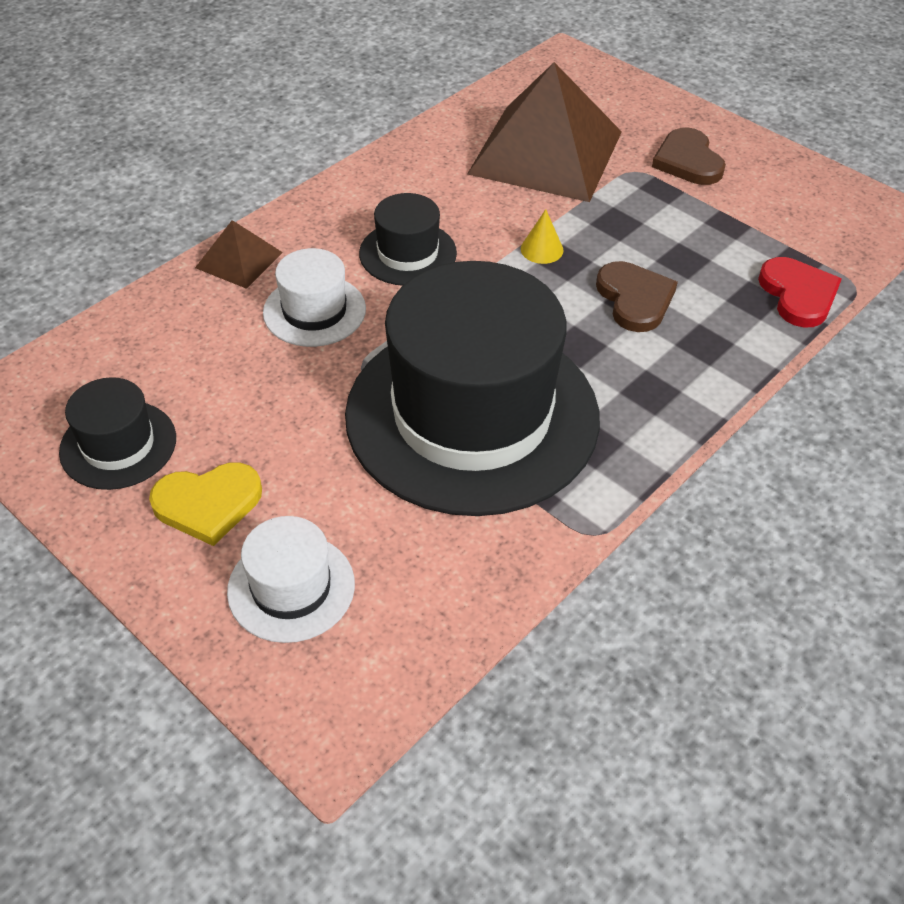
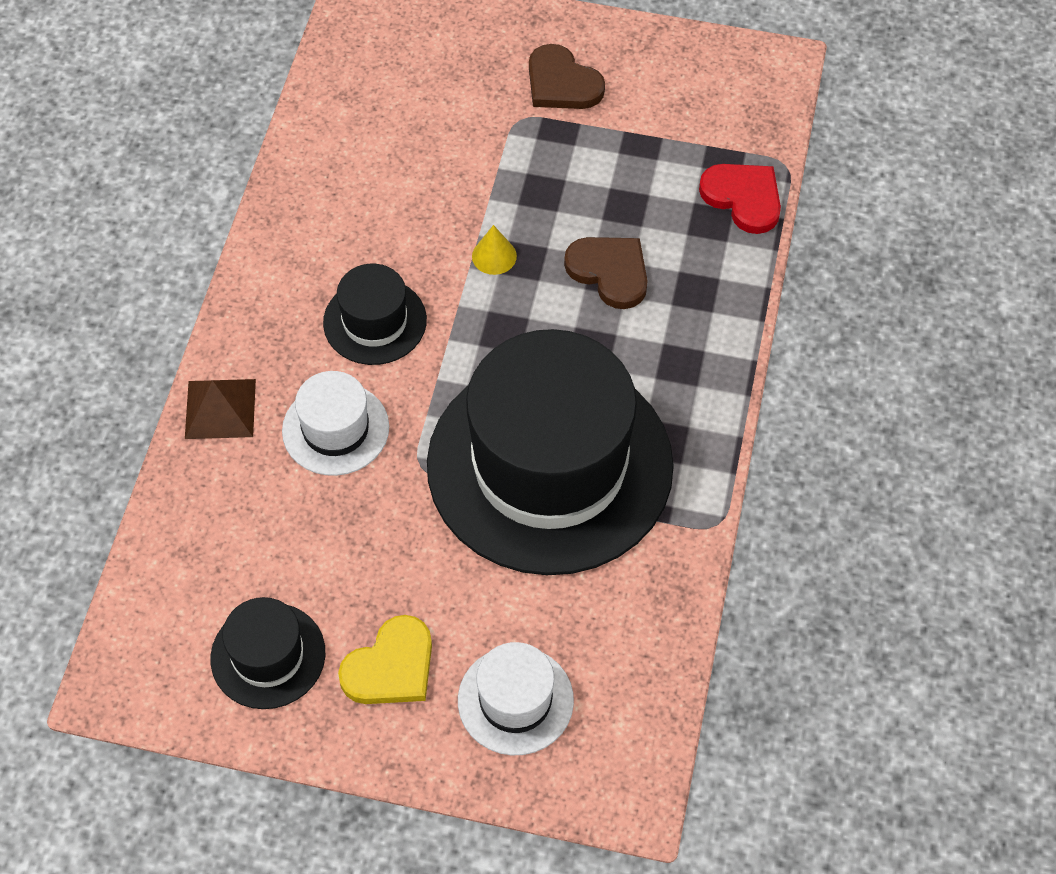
camera: 30 degrees left, 10 degrees up
brown pyramid [467,62,622,202] -> none

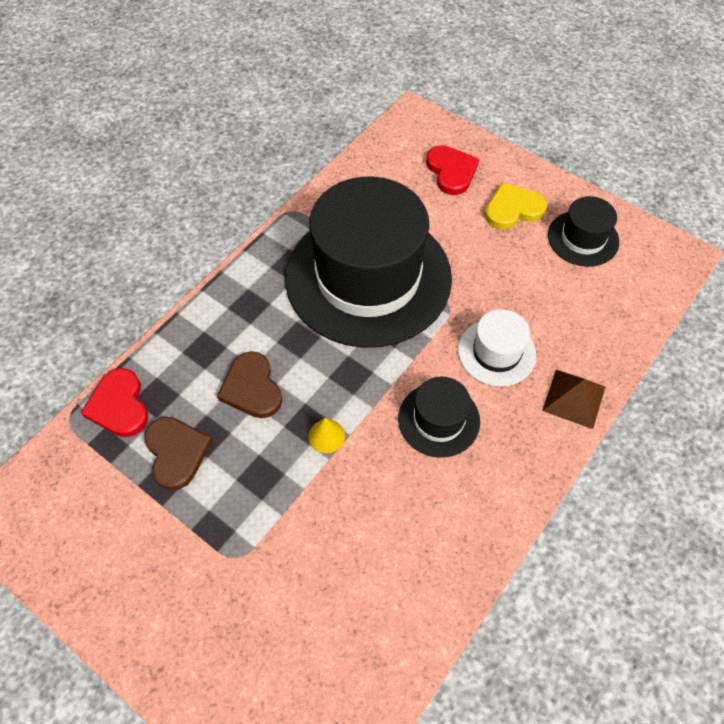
camera: 155 degrees left, 0 degrees up
white hat [458,642,574,755] -> red heart [426,145,479,195]
brown heart [529,44,605,109] -> brown heart moved to [144,417,212,490]

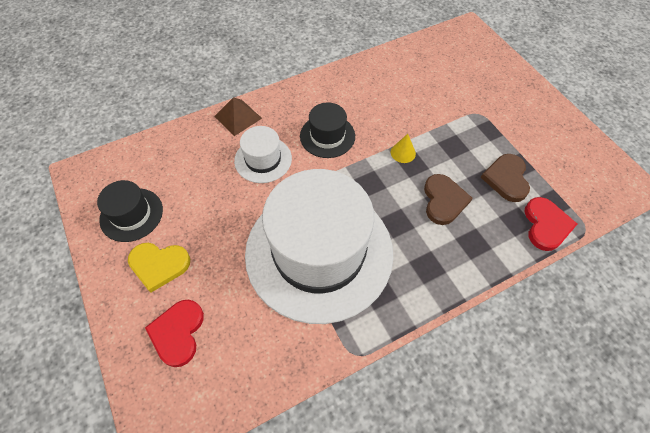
camera: 155 degrees left, 0 degrees up
black hat [285,177,452,348] -> white hat [245,169,393,324]

